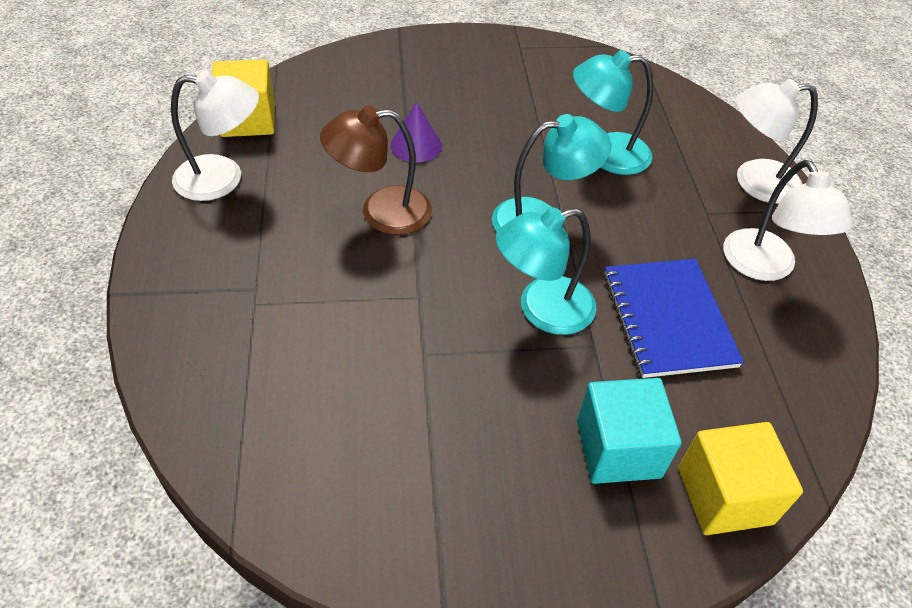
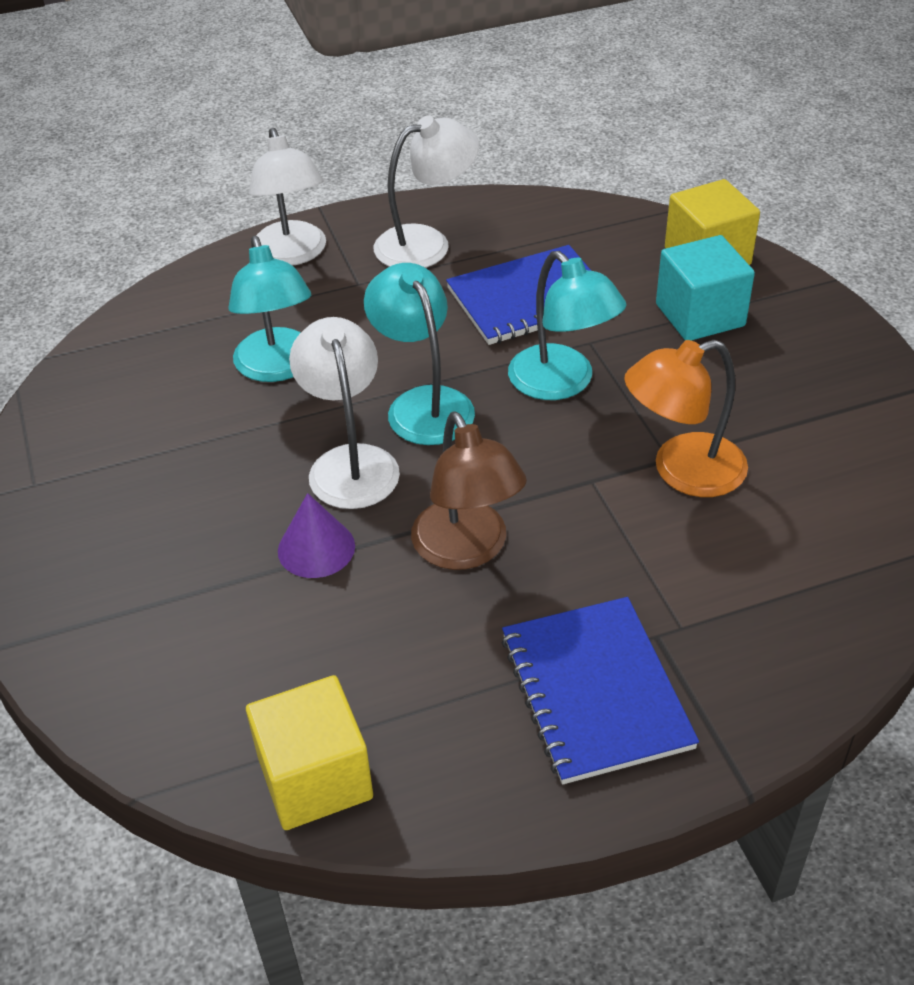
camera: 100 degrees left, 5 degrees down
white lamp [171,71,259,201] -> white lamp moved to [289,317,400,509]
none -> blue notebook [502,597,699,784]
none -> orange lamp [624,340,748,497]

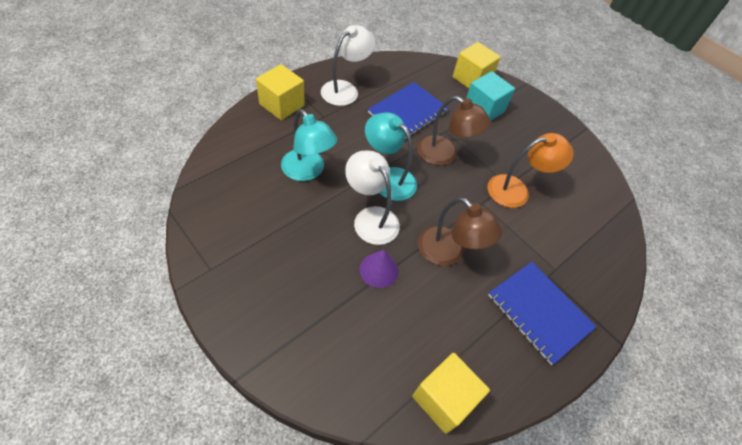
camera: 30 degrees left, 10 degrees up
white lamp [249,128,326,266] -> yellow cube [256,64,305,120]
turquoise lamp [508,251,626,400] -> brown lamp [417,96,491,165]
orange lamp [624,340,748,497] -> orange lamp turned 150 degrees counterclockwise [487,133,574,208]

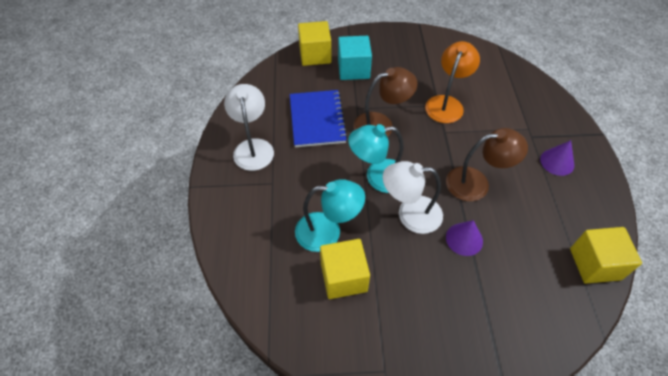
camera: 45 degrees left, 0 degrees up
yellow cube [256,64,305,120] -> yellow cube moved to [320,239,370,299]
blue notebook [488,262,596,365] -> purple cone [540,140,574,176]

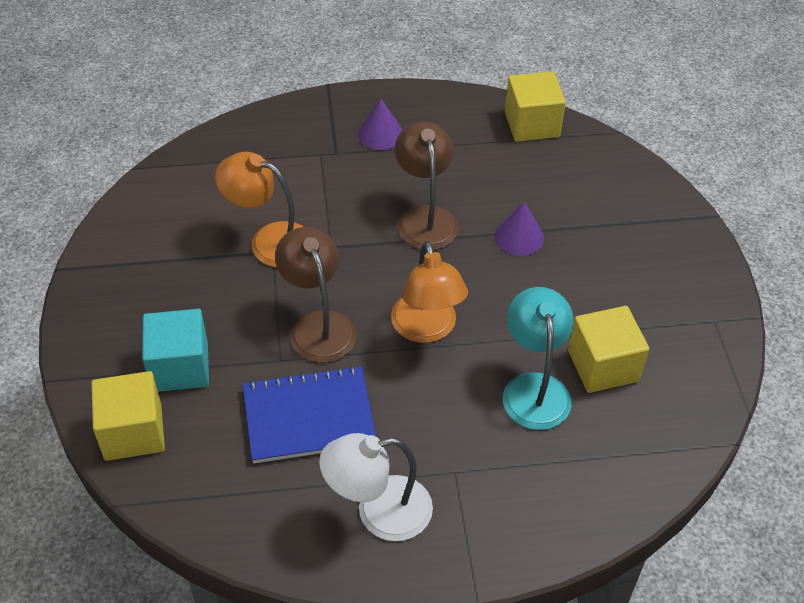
camera: 95 degrees left, 5 degrees down
turquoise lamp [348,124,404,193] -> orange lamp [391,241,468,343]
white lamp [382,161,443,234] -> none

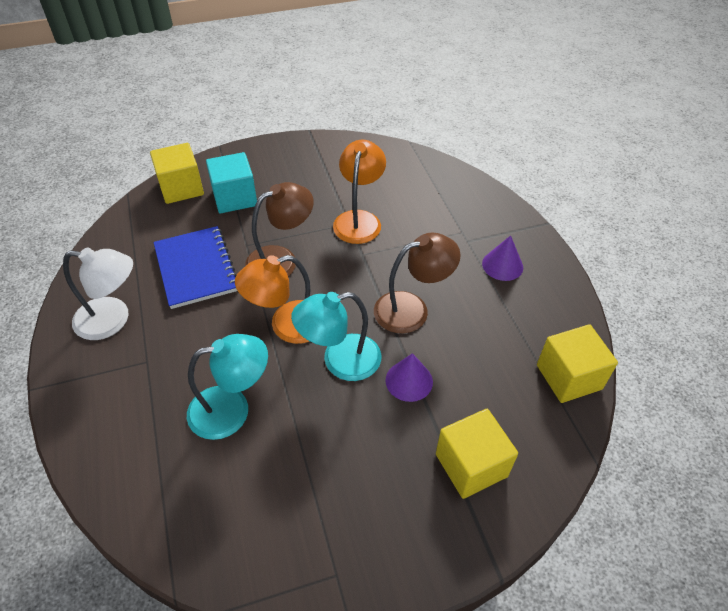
camera: 80 degrees right, 0 degrees up
white lamp [319,433,433,541] -> white lamp turned 120 degrees clockwise [63,247,133,340]
yellow cube [568,306,649,393] -> yellow cube moved to [436,409,518,499]
none -> turquoise lamp [291,292,381,381]

